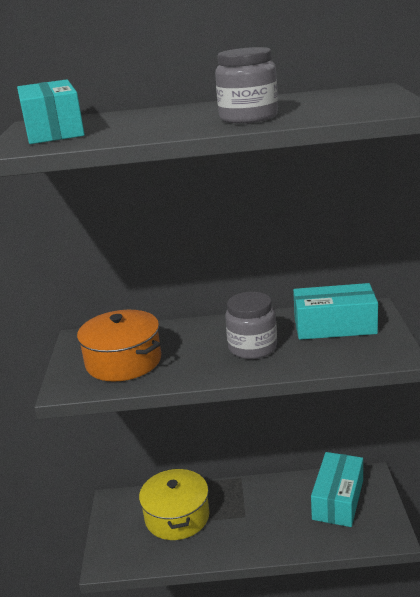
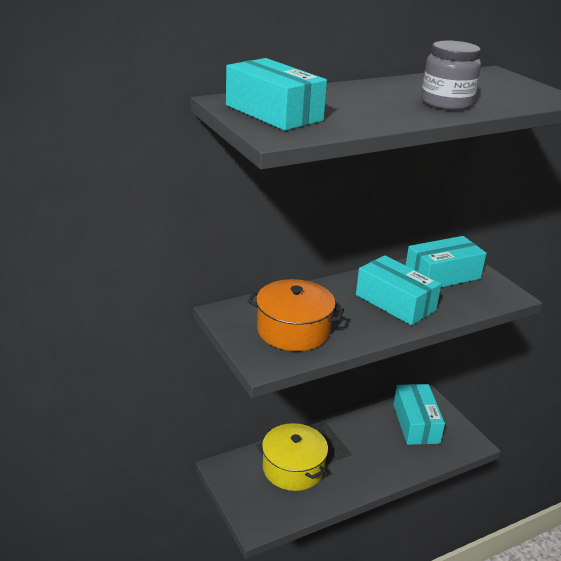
camera: 30 degrees left, 5 degrees up
grey jar [225,292,277,359] -> turquoise box [356,255,441,325]

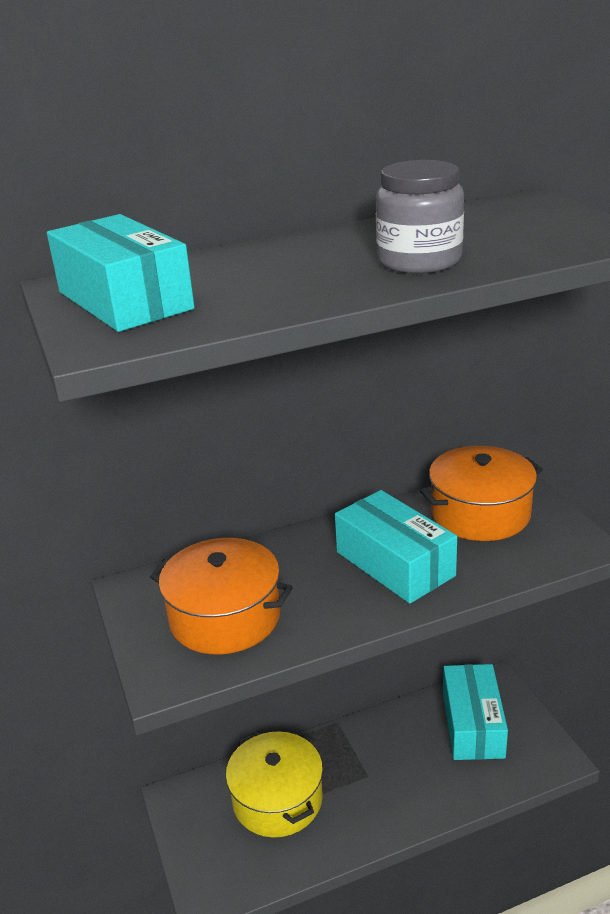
camera: 10 degrees right, 0 degrees up
turquoise box [406,236,487,287] -> orange pot [420,446,543,541]

